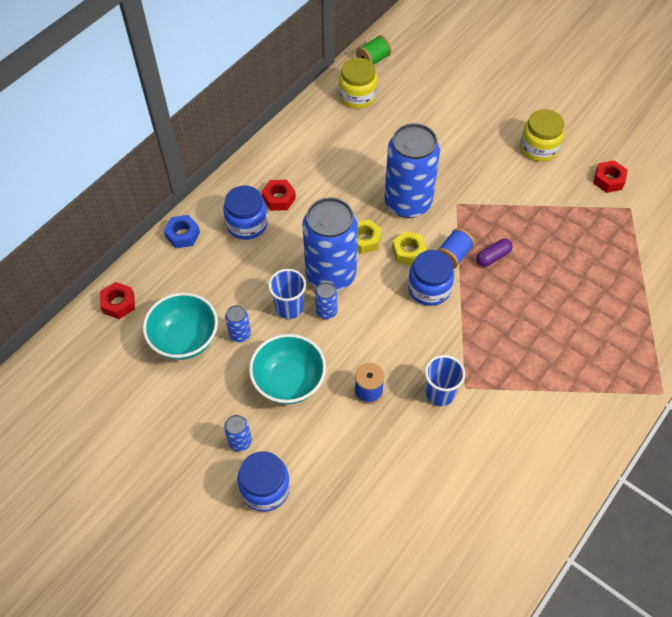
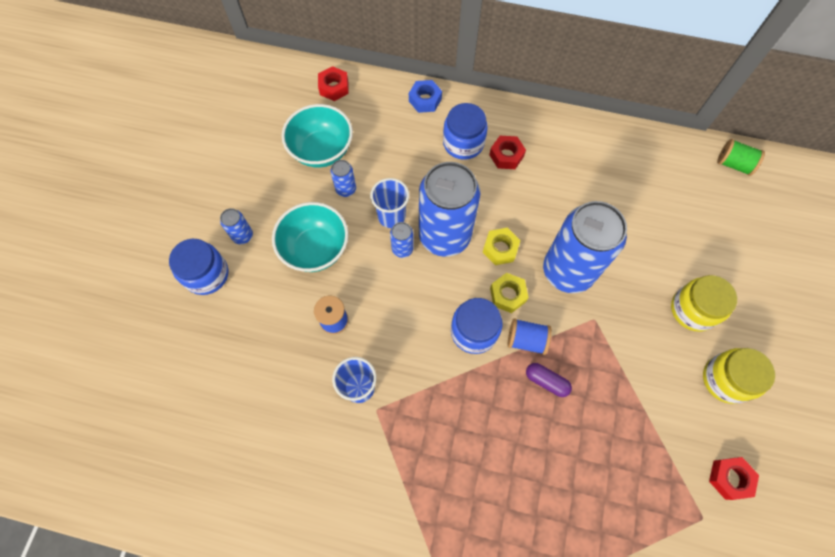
camera: 65 degrees right, 10 degrees up
yellow jar [339,58,377,108] -> yellow jar moved to [671,275,737,331]

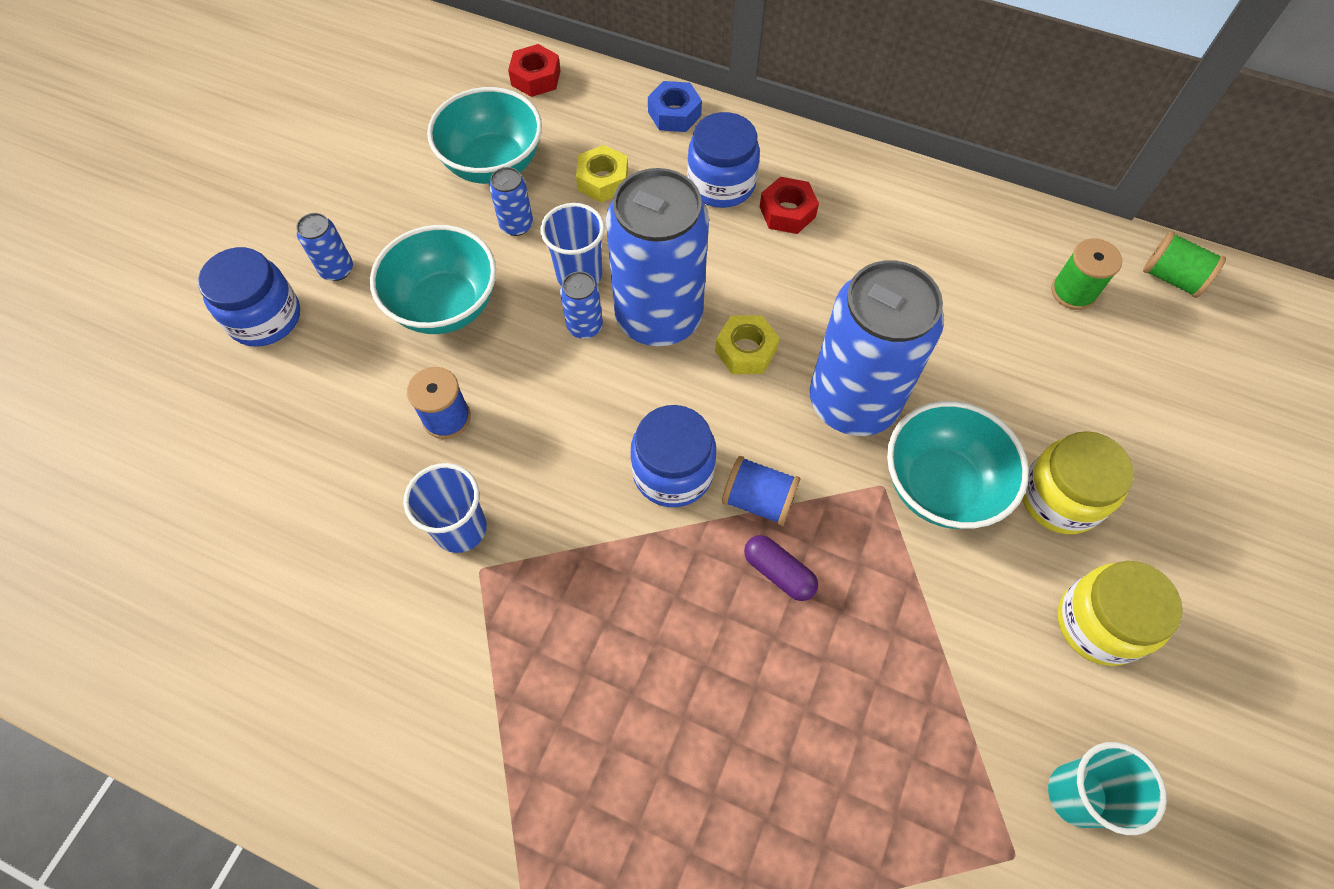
camera: 10 degrees right, 5 degrees down
yellow nut [490,273,529,313] -> yellow nut moved to [576,145,628,202]
red nut [709,457,759,500] -> turquoise cup [1048,742,1167,835]
none -> turquoise bowl [887,401,1029,529]
none -> green spool [1051,238,1122,310]

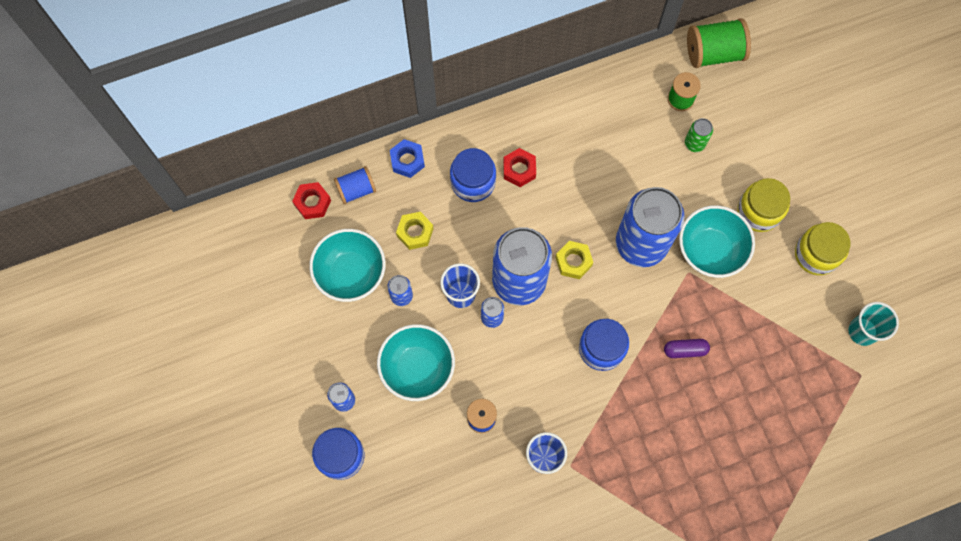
camera: 45 degrees left, 10 degrees up
blue spool [722,456,800,526] -> blue spool moved to [334,166,376,204]
green spool [1143,231,1226,298] -> green spool [687,18,751,68], size x1.56
none -> green can [685,118,713,152]

